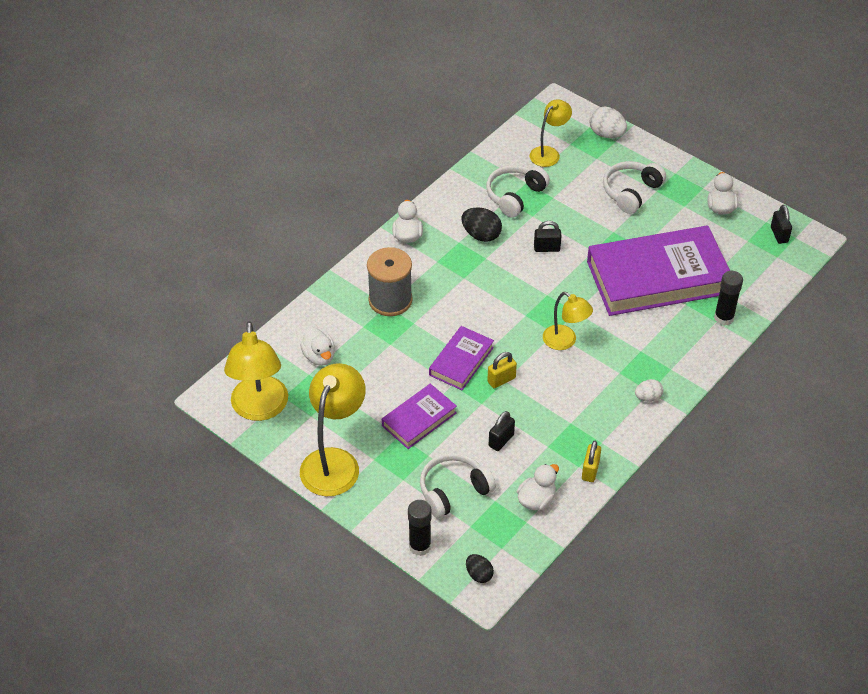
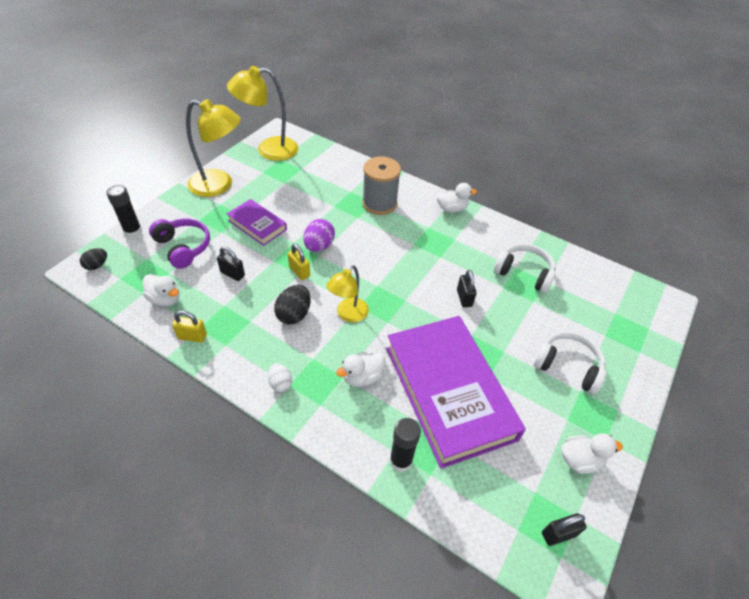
camera: 80 degrees right, 0 degrees up
white duck [300,327,335,366] -> white duck moved to [336,352,385,387]
white headphones [420,453,496,518] -> purple headphones [149,218,210,269]
purple book [429,326,494,390] -> purple egg [303,219,335,252]
black egg [462,207,502,242] -> black egg moved to [274,285,311,325]
yellow lamp [530,99,572,167] -> none
white egg [589,106,627,138] -> none

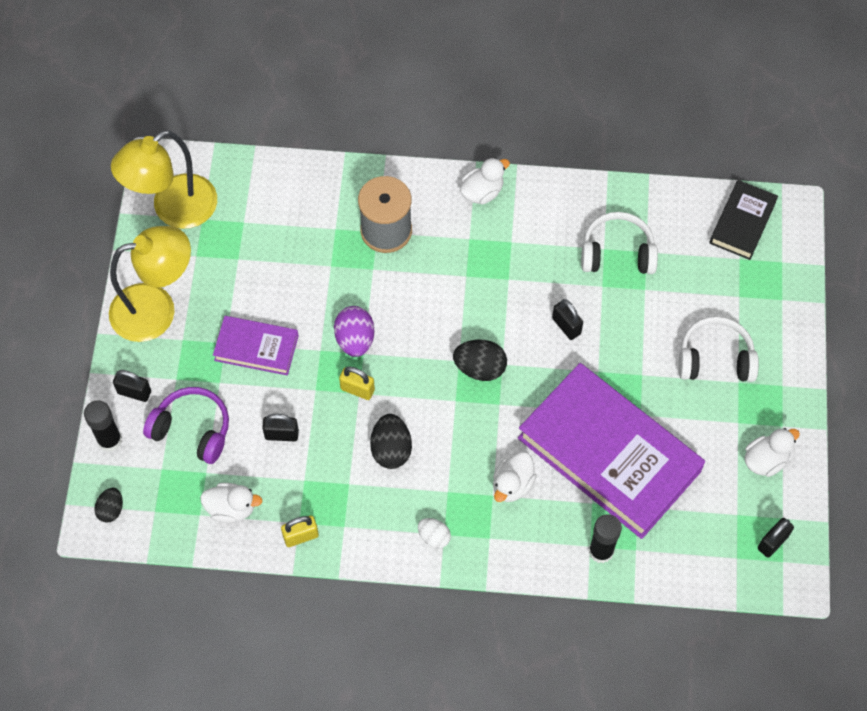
camera: 25 degrees left, 15 degrees up
yellow lamp [326,265,369,322] -> none
none -> black padlock [113,370,151,402]
none -> black egg [453,340,507,381]
none -> black book [709,180,778,260]

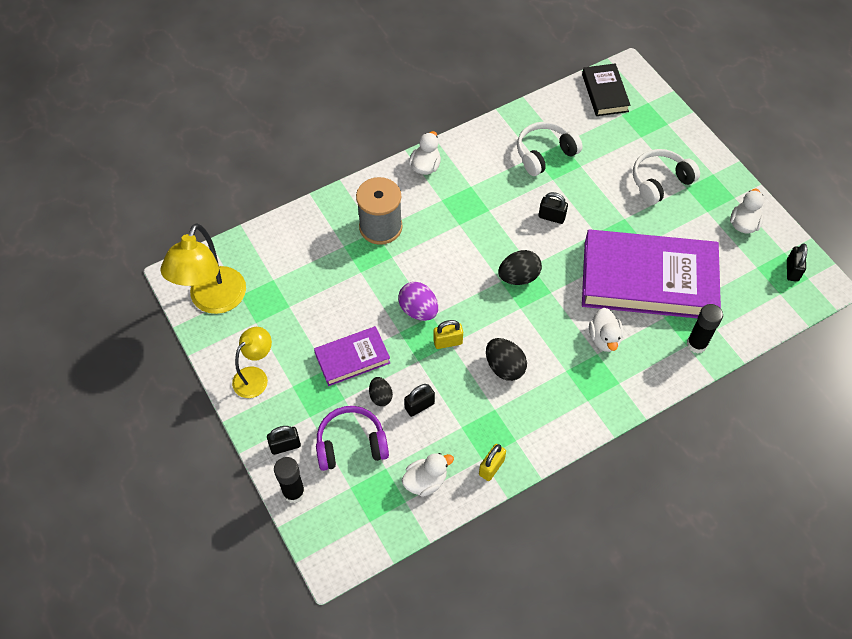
camera: 35 degrees left, 5 degrees down
black egg [94,487,123,523] -> black egg moved to [369,377,393,406]
yellow lamp [109,226,191,342] -> yellow lamp [232,327,272,398], size x0.60
white egg [418,518,451,549] -> none

